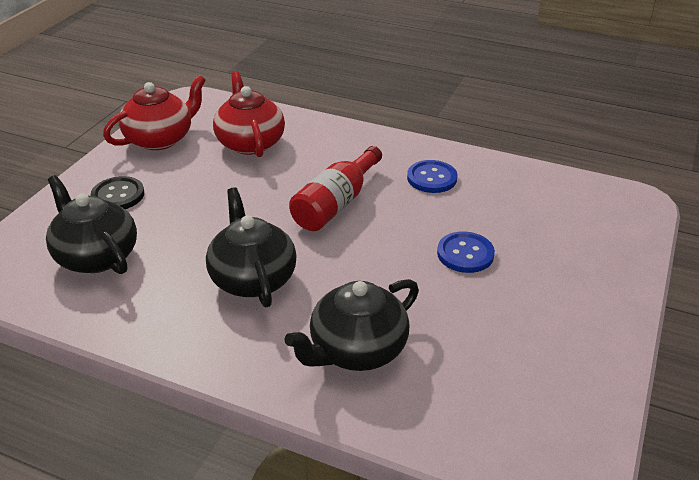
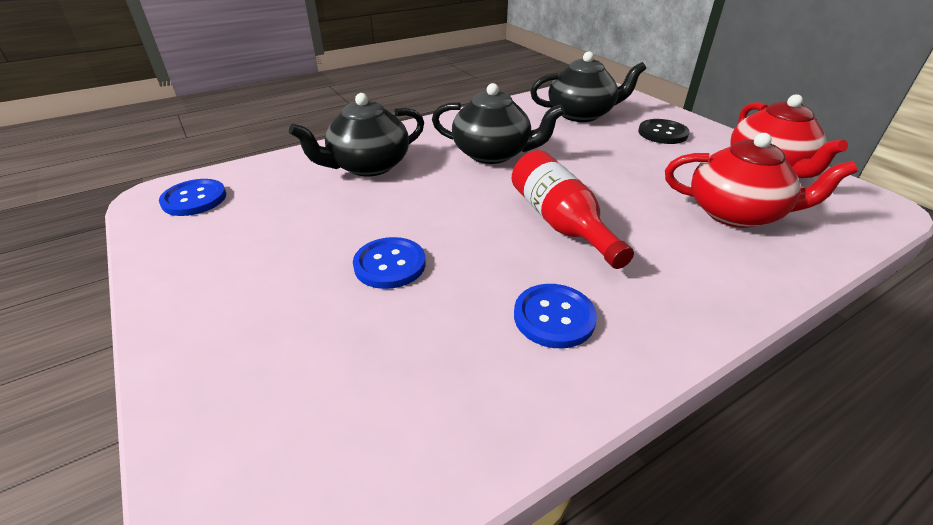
camera: 125 degrees right, 0 degrees up
black teapot [284,279,419,371] -> black teapot turned 120 degrees counterclockwise [289,93,424,177]
none -> blue button [159,179,226,216]

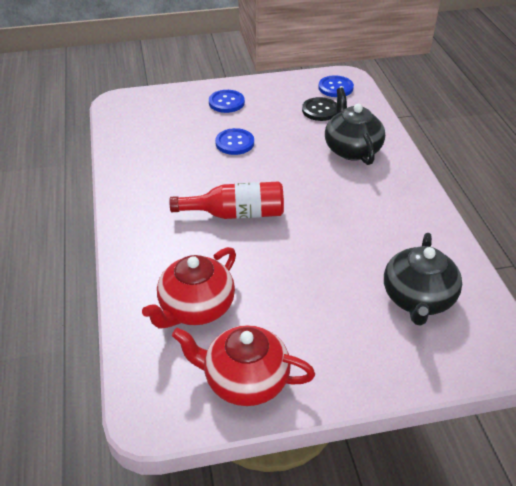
camera: 110 degrees right, 5 degrees up
black teapot [432,83,565,164] -> none
blue button [514,284,597,348] -> blue button moved to [209,90,245,113]
black button [638,119,690,144] -> black button moved to [302,97,337,121]

